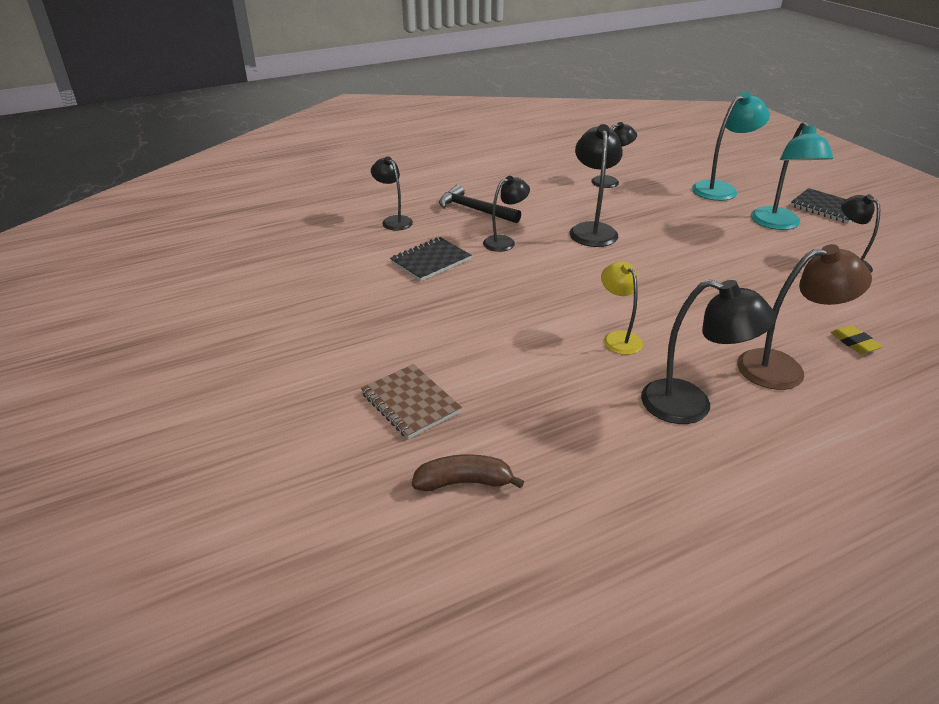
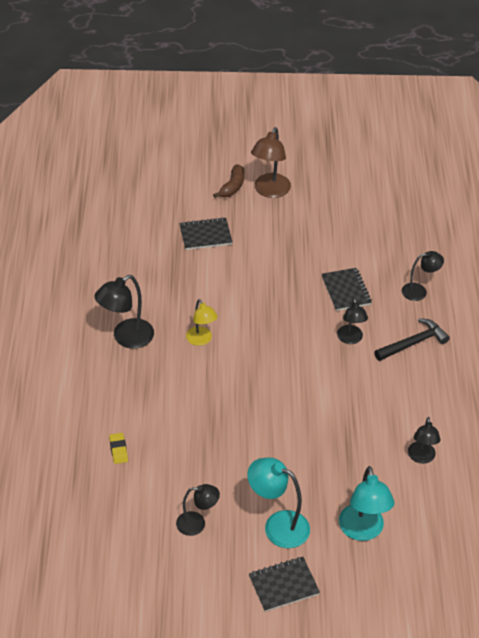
camera: 115 degrees right, 10 degrees up
brown notebook [361,364,462,439] -> black notebook [179,217,233,250]
brown banana [412,454,524,491] -> brown banana moved to [213,164,244,198]
black lamp [569,124,623,247] -> none
yellow lamp [601,262,643,355] -> yellow lamp turned 60 degrees clockwise [186,299,218,346]
brown lamp [737,244,872,390] -> brown lamp moved to [251,127,291,198]
yellow eraser [830,325,883,354] -> yellow eraser turned 75 degrees clockwise [109,433,128,464]

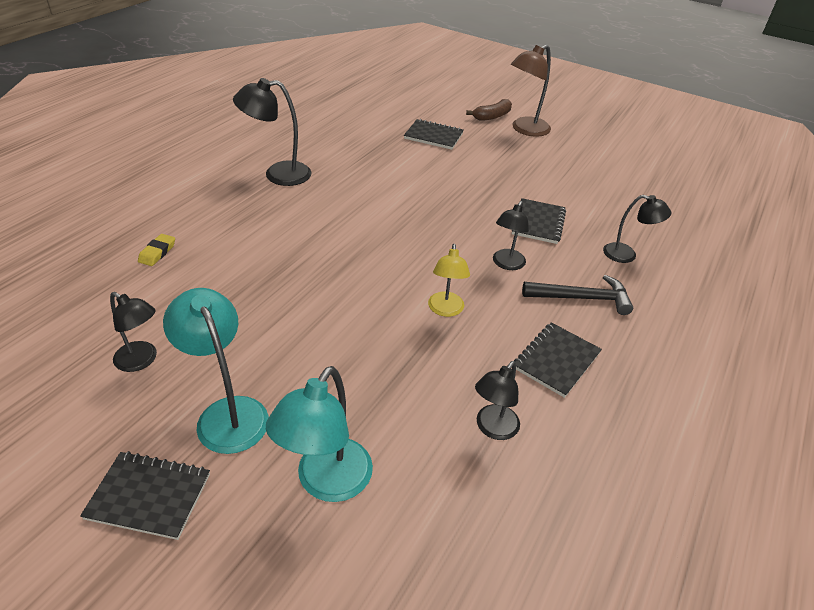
camera: 30 degrees right, 5 degrees down
yellow lamp [186,299,218,346] -> yellow lamp moved to [428,244,470,317]
none -> black notebook [514,322,602,398]

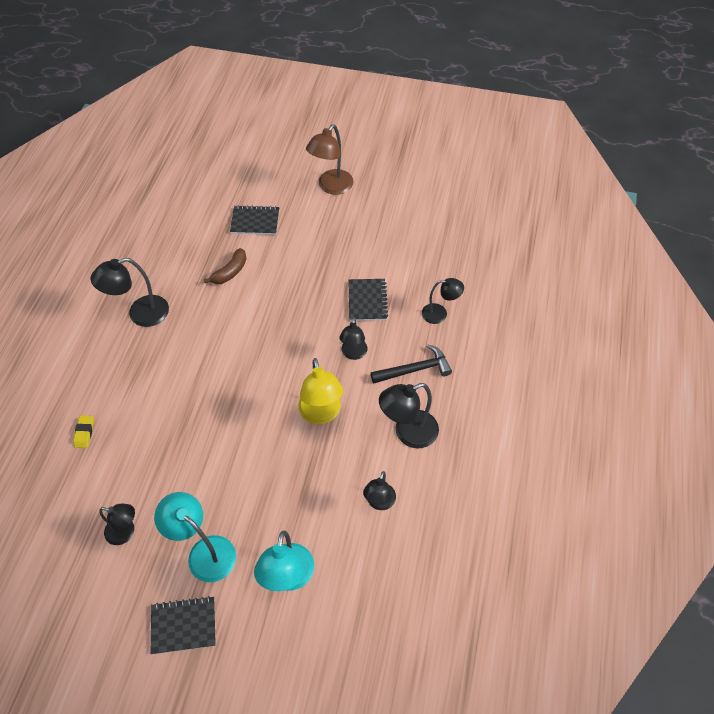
camera: 15 degrees left, 15 degrees up
yellow lamp [428,244,470,317] -> yellow lamp [298,358,343,424], size x1.56
brown banana [466,99,512,121] -> brown banana moved to [204,248,247,284]
black notebook [514,322,602,398] -> black lamp [379,383,439,448]

